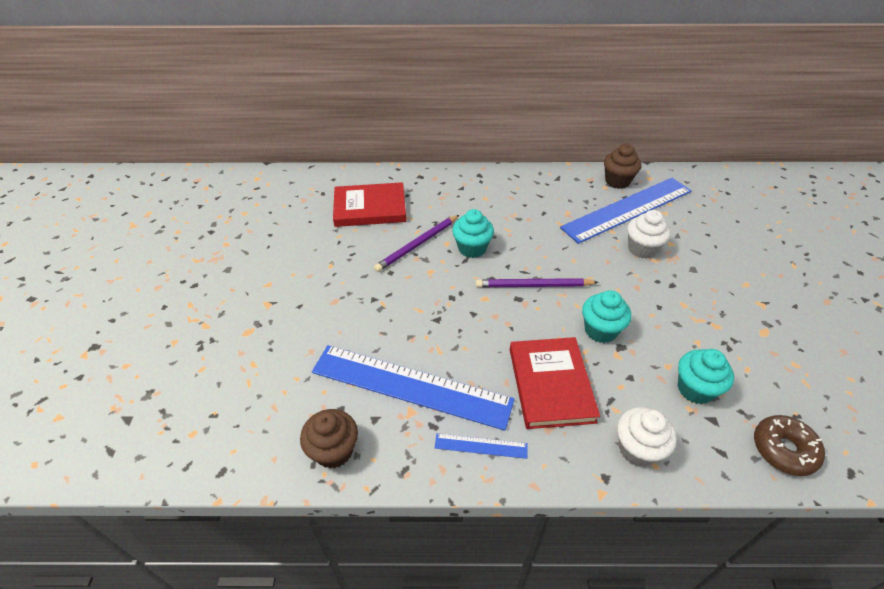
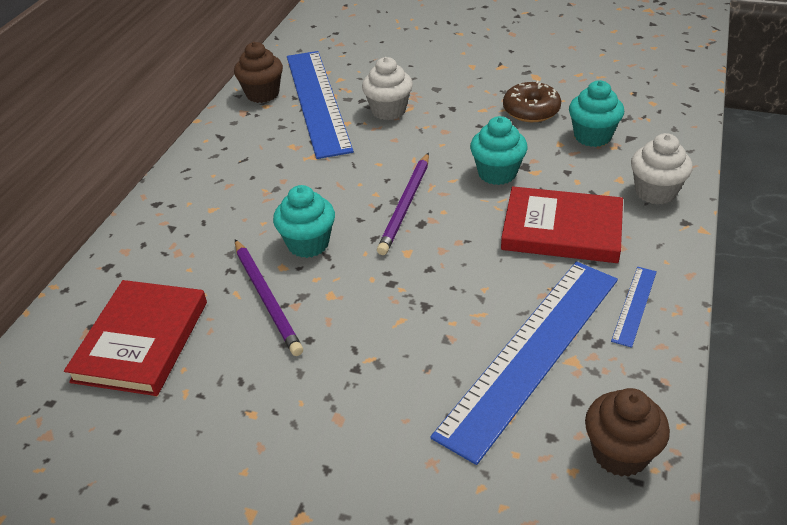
camera: 70 degrees left, 5 degrees down
brown donut [754,415,825,476] -> brown donut moved to [503,80,561,122]

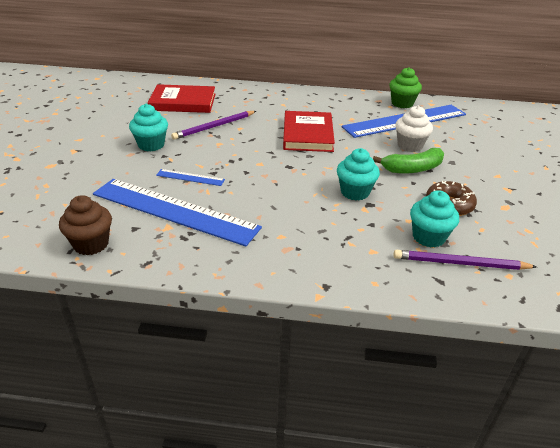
camera: 75 degrees right, 5 degrees down
brown cupcake [234,42,283,103] -> green cupcake [389,67,422,108]
turquoise cupcake [273,185,335,258] -> turquoise cupcake moved to [129,104,168,152]
purple pencil [377,153,429,255] -> purple pencil moved to [394,250,537,270]
red book [501,186,623,263] -> red book moved to [283,111,335,152]
blue ruler [611,267,657,348] -> blue ruler moved to [156,169,225,186]
white cupcake [631,133,693,205] -> none
none -> green banana [373,148,444,174]

